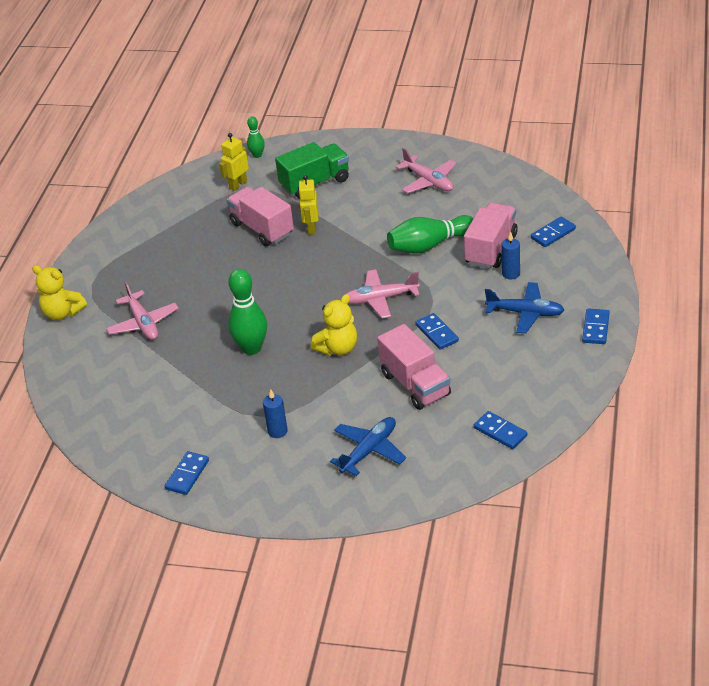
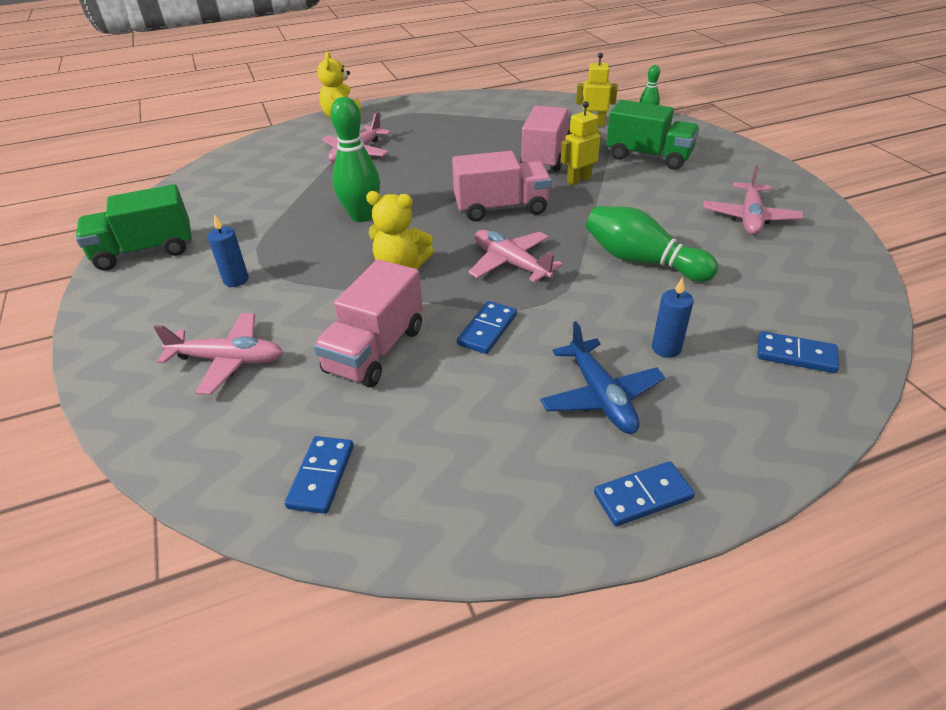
camera: 55 degrees right, 0 degrees up
blue domino [165,451,209,495] -> green truck [76,184,192,271]
blue plane [330,417,406,476] -> pink plane [154,313,283,395]
pink truck [464,203,518,269] -> pink truck moved to [452,151,552,222]

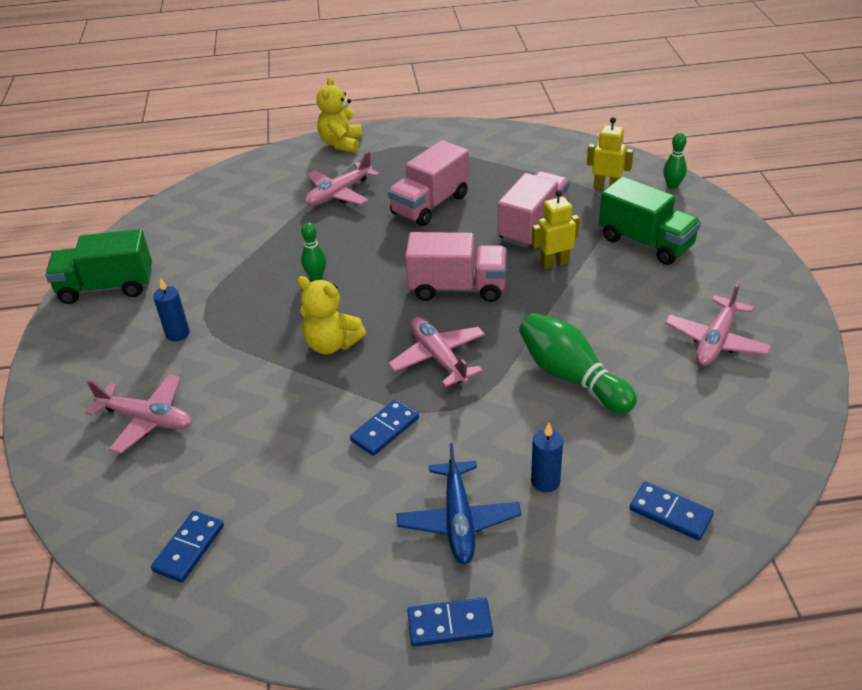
camera: 15 degrees right, 0 degrees up
pink truck [314,259,423,387] -> pink truck moved to [388,140,469,226]
green bowling pin [330,97,380,222] -> green bowling pin [301,222,326,281], size x0.53

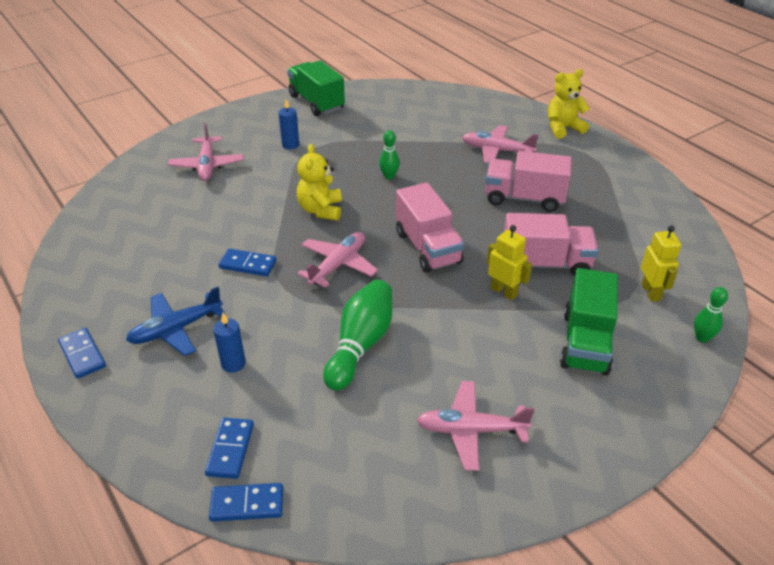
camera: 60 degrees right, 0 degrees up
blue domino [151,511,224,583] -> blue domino moved to [209,483,283,522]

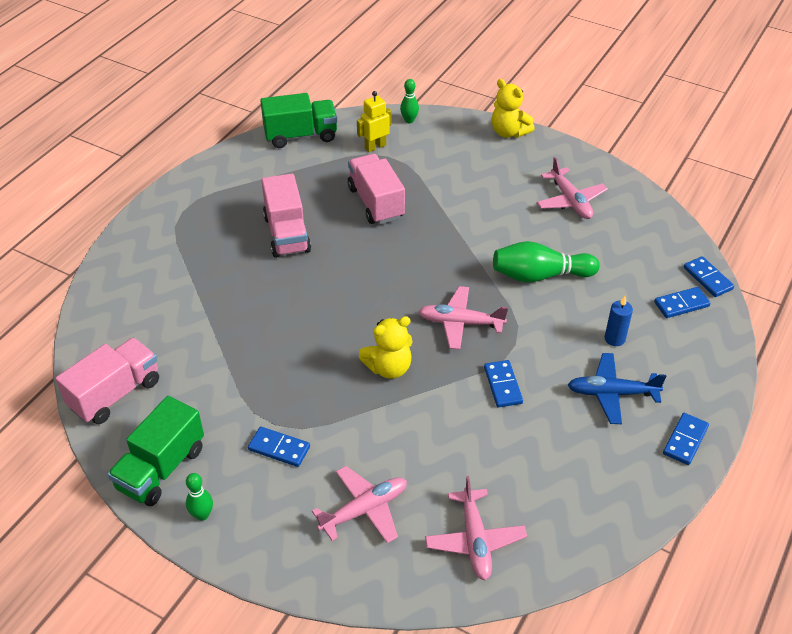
camera: 115 degrees left, 5 degrees up
blue plane [126,287,226,356] -> blue plane turned 150 degrees clockwise [568,353,667,424]
blue candle [279,99,299,149] -> blue domino [248,426,310,467]
green bowling pin [379,130,400,180] -> green bowling pin moved to [186,473,213,521]
pink truck [396,182,464,273] -> pink truck moved to [56,337,159,424]
pink plane [462,125,539,164] -> pink plane moved to [425,476,527,580]
yellow robot [487,225,532,300] -> none
yellow teddy bear [548,69,590,139] -> yellow teddy bear moved to [491,79,535,138]
green truck [560,268,618,375] -> green truck moved to [260,93,337,148]

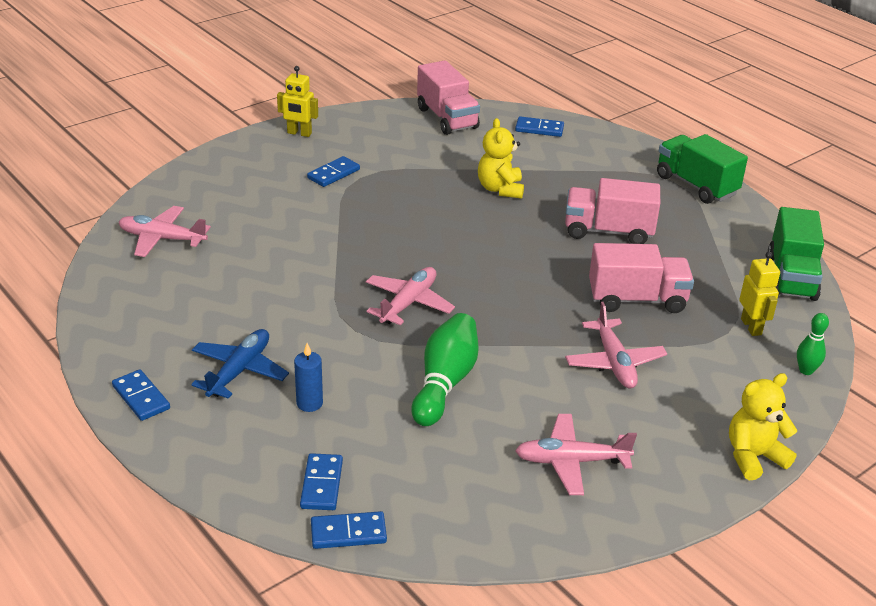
camera: 110 degrees right, 10 degrees down
green truck [108,396,204,506] -> green truck moved to [657,134,748,204]
green bowling pin [186,473,213,521] -> yellow robot [277,66,318,137]
pink plane [312,466,407,543] -> pink plane moved to [565,302,667,389]
yellow teddy bear [359,316,413,379] -> yellow teddy bear moved to [478,118,524,199]
blue domino [484,360,523,407] -> blue domino moved to [515,116,564,137]

